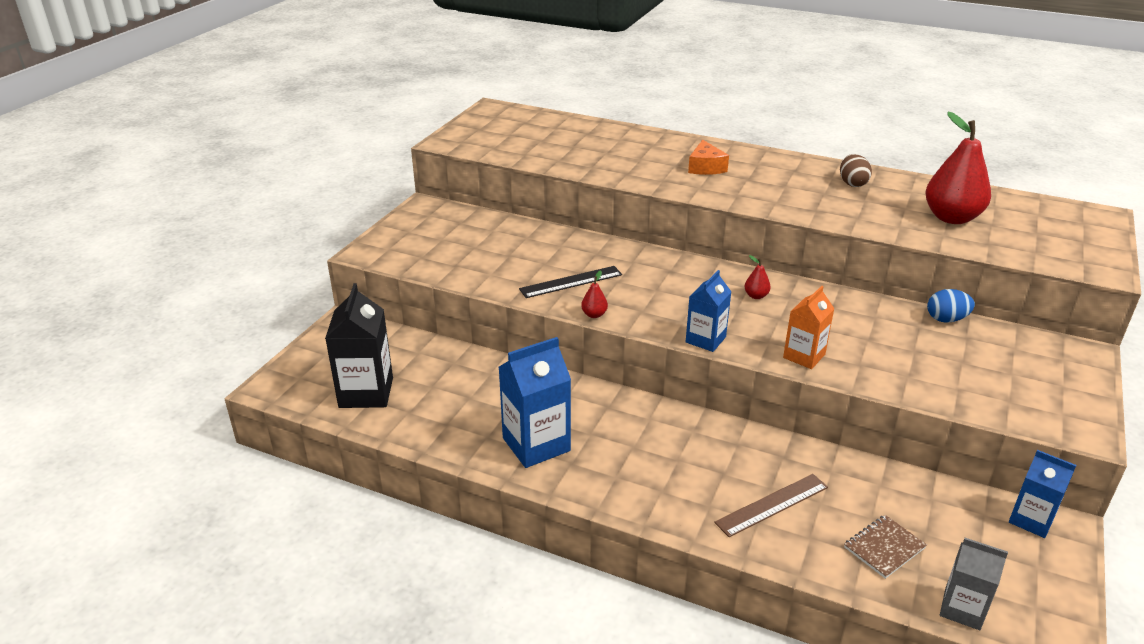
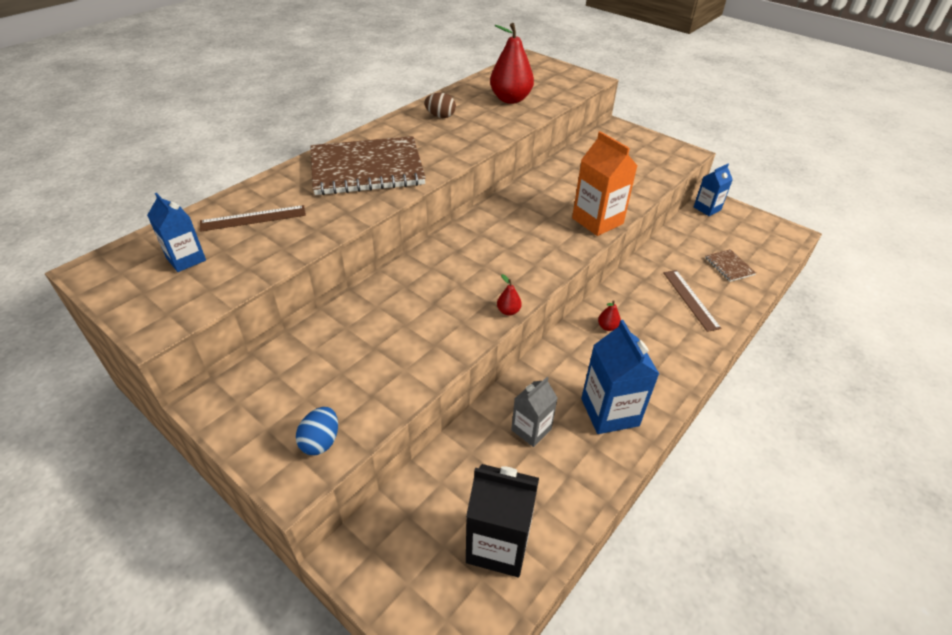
camera: 75 degrees left, 10 degrees up
black ruler [519,266,622,298] -> none
blue carton [686,270,732,352] -> blue carton moved to [147,193,206,272]
orange cheese [688,140,729,175] -> brown notebook [311,136,426,195]
red pear [744,255,771,299] -> red pear moved to [598,300,621,331]
orange carton [783,286,835,369] -> orange carton [572,131,638,236], size x1.60
blue egg [927,289,975,323] -> blue egg moved to [296,407,338,455]
grey carton [940,538,1008,630] -> grey carton moved to [511,377,558,447]
none -> brown ruler [200,205,306,232]

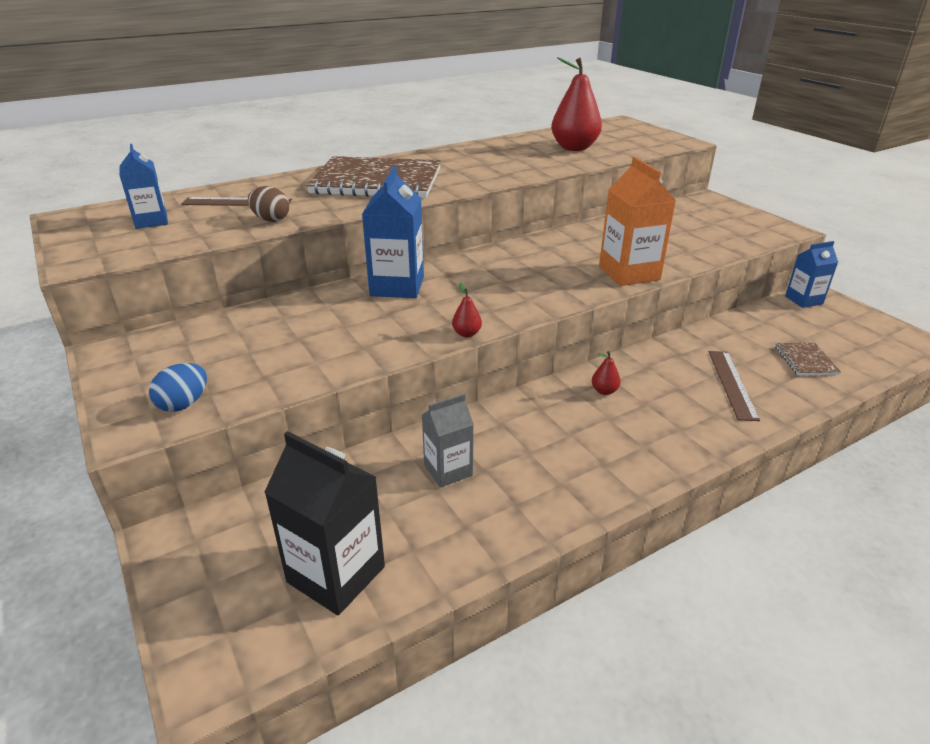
camera: 20 degrees right, 10 degrees down
brown egg [424,93,456,118] -> brown egg moved to [248,186,289,222]
blue carton [581,320,659,434] -> blue carton moved to [362,166,424,298]

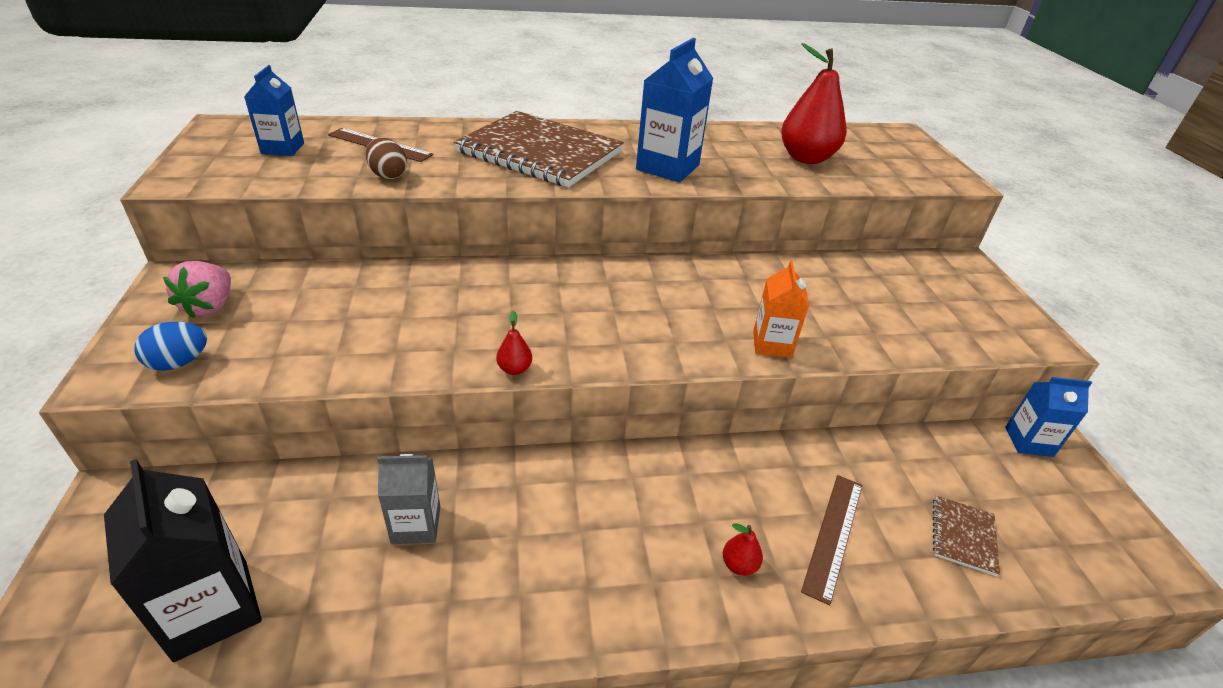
camera: 20 degrees right, 5 degrees up
blue carton [362,166,424,298] -> blue carton moved to [636,38,714,182]
red pear [592,351,621,395] -> red pear moved to [723,523,763,576]
orange carton [599,157,676,286] -> orange carton [753,260,809,358], size x0.63
none -> pink strawberry [163,261,231,318]

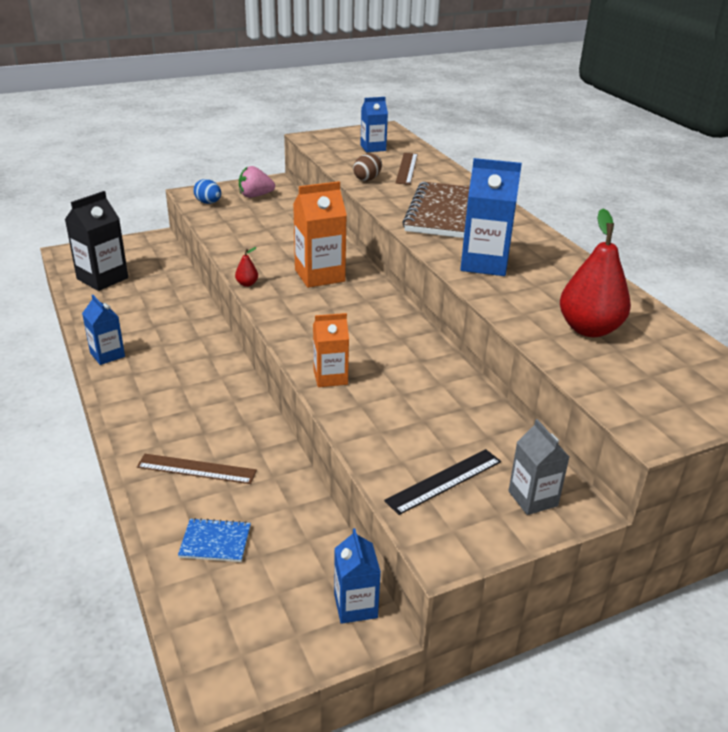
camera: 75 degrees right, 5 degrees down
grey carton [377,454,440,544] -> grey carton moved to [508,419,569,515]
red pear [723,523,763,576] -> none
brown notebook [933,496,1000,576] -> blue notebook [178,518,251,562]
none -> blue carton [82,295,125,365]
none -> orange carton [293,181,347,288]
none -> black ruler [384,449,501,515]

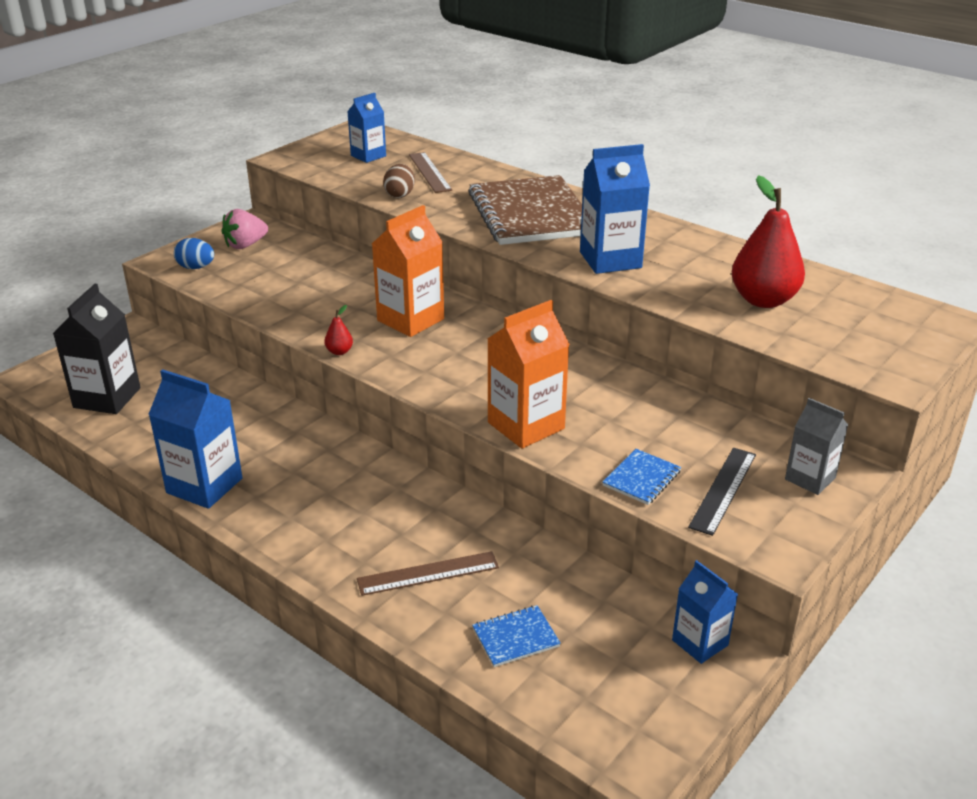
camera: 25 degrees left, 0 degrees up
blue carton [82,295,125,365] -> blue carton [148,369,243,509], size x1.60
orange carton [313,313,349,387] -> orange carton [487,300,570,449], size x1.60
none -> blue notebook [603,449,681,505]

